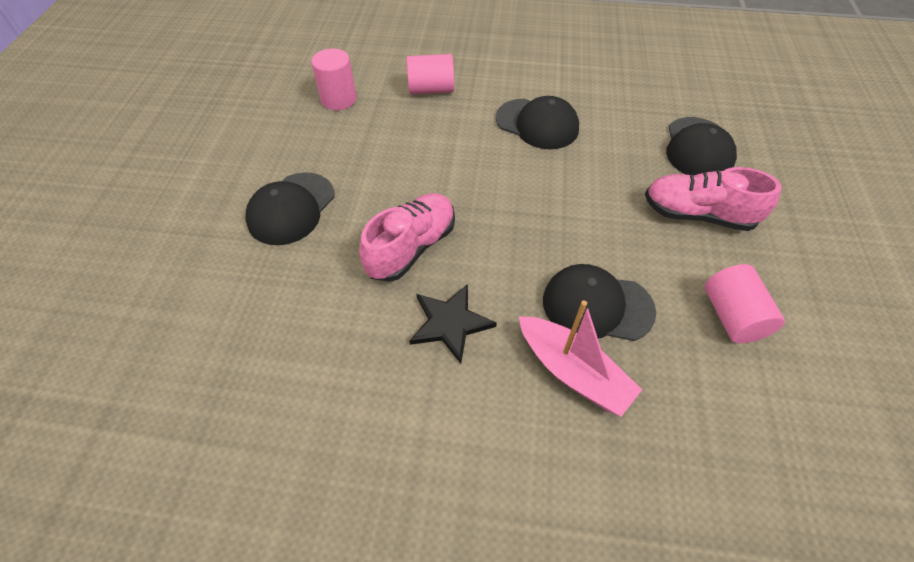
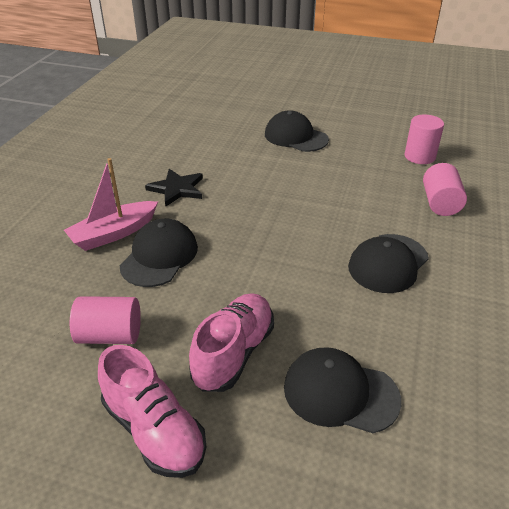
camera: 100 degrees right, 15 degrees down
pink shoe [359,193,455,282] -> pink shoe moved to [98,345,206,478]

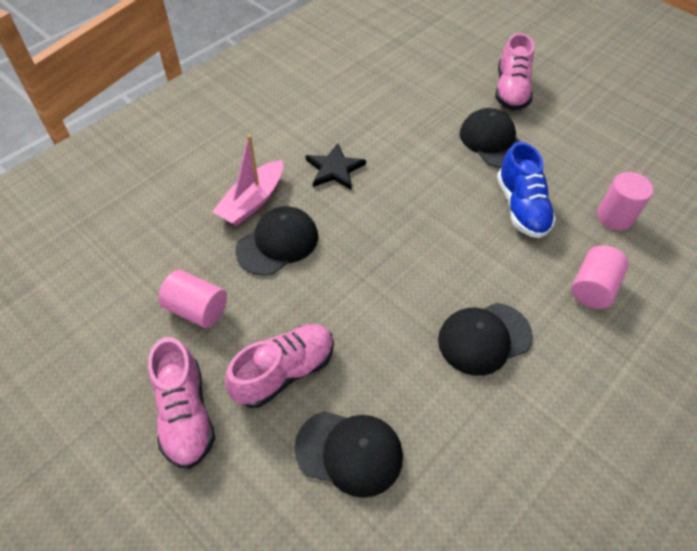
camera: 25 degrees right, 15 degrees up
pink boat [64,158,158,251] -> pink boat turned 45 degrees counterclockwise [212,134,283,226]
black cap [284,347,401,433] -> black cap turned 150 degrees clockwise [294,411,403,498]
none -> pink shoe [495,33,534,110]
none -> blue shoe [497,142,556,238]

